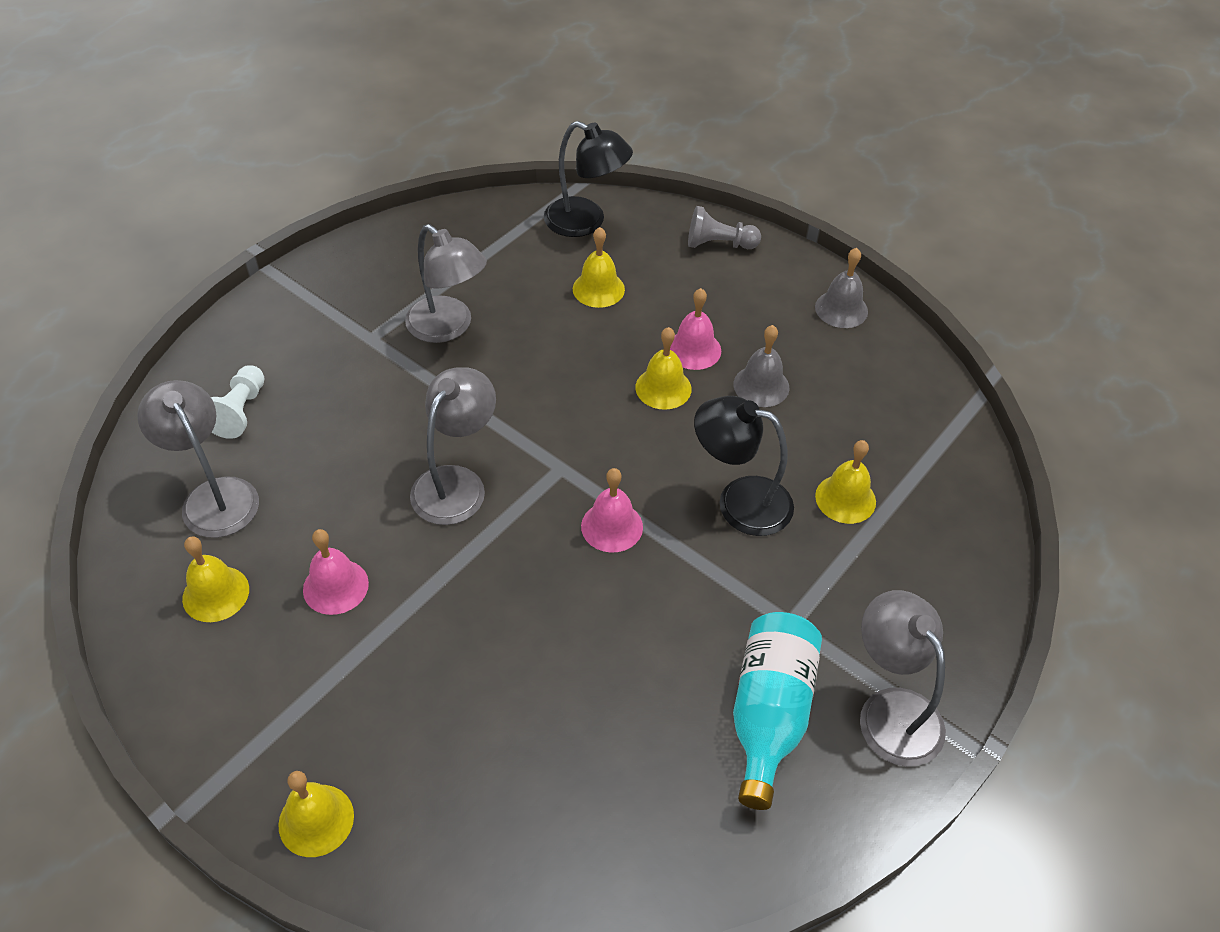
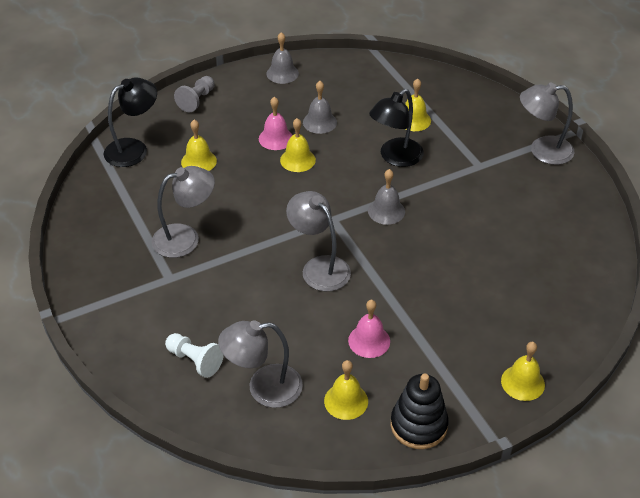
camera: 65 degrees left, 5 degrees down
pink bell [581,468,643,553] -> grey bell [368,169,405,225]
turquoise bottle [733,612,822,810] -> none
none -> black stacking toy [391,374,449,449]

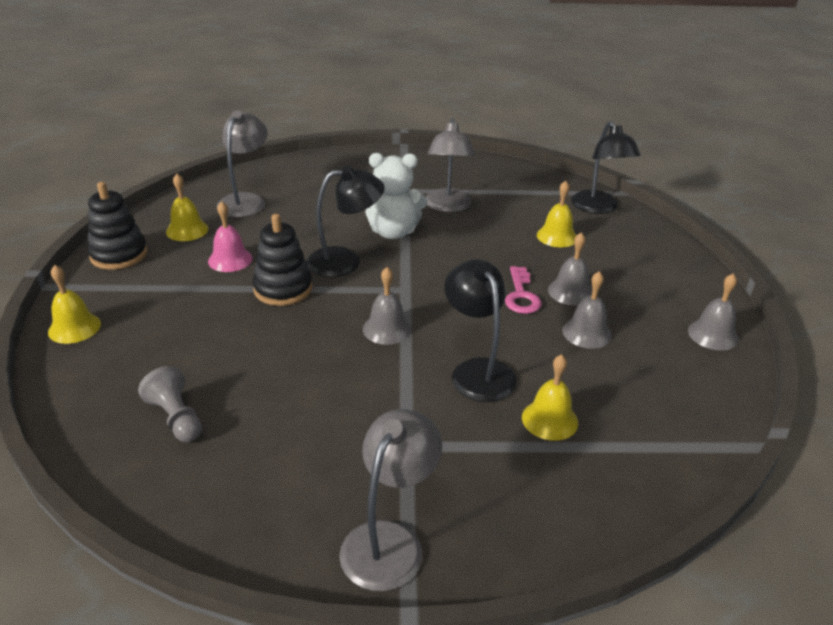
camera: 115 degrees right, 10 degrees down
white pawn [165,333,224,378] -> none
grey pawn [174,76,215,113] -> grey pawn moved to [138,366,202,442]
pink bell [259,97,293,150] -> grey bell [548,232,592,306]
yellow bell [280,118,316,172] -> pink key [505,266,542,314]
grey lamp [286,191,351,291] -> black lamp [307,166,385,277]
none -> black stacking toy [252,214,312,306]
none -> white teddy bear [365,153,427,239]

